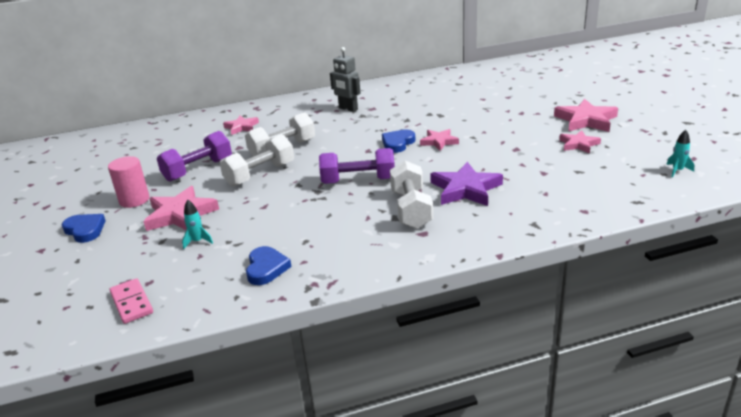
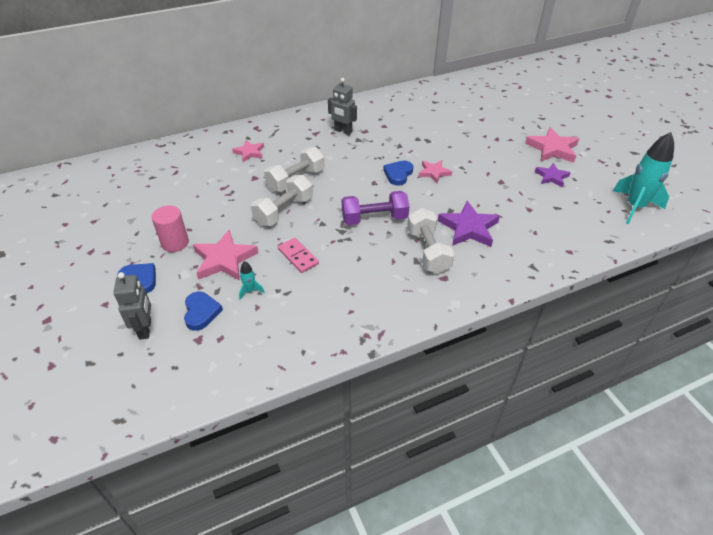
camera: 10 degrees left, 15 degrees up
pink domino [110,278,153,324] -> pink domino moved to [278,238,319,273]
purple dumbbell [157,131,232,182] -> none
blue heart [246,246,292,285] -> blue heart moved to [184,292,223,331]
pink star [559,130,601,154] -> purple star [535,163,571,187]
turquoise rocket [666,130,694,177] -> turquoise rocket [613,132,674,224], size x2.35
none -> grey robot [114,272,151,340]

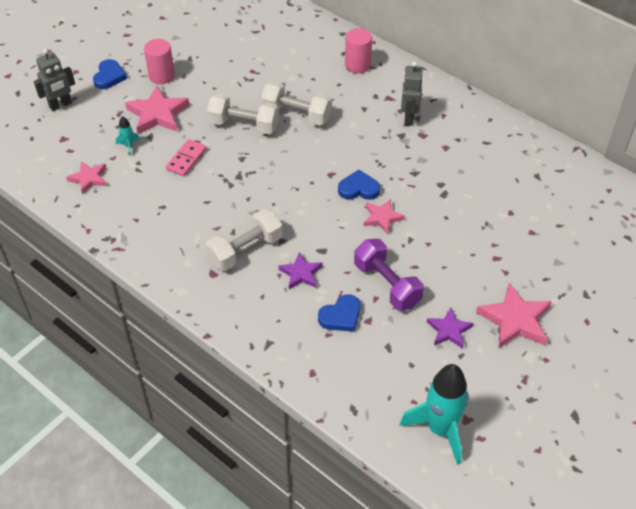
camera: 65 degrees right, 5 degrees up
blue heart [184,292,223,331] -> blue heart moved to [318,294,361,332]
pink star [232,140,264,162] -> pink star moved to [66,161,106,195]
purple dumbbell [342,191,410,225] -> purple dumbbell moved to [354,239,424,311]
purple star [438,201,500,247] -> purple star [279,252,322,290], size x0.61
none -> pink cylinder [345,28,372,73]

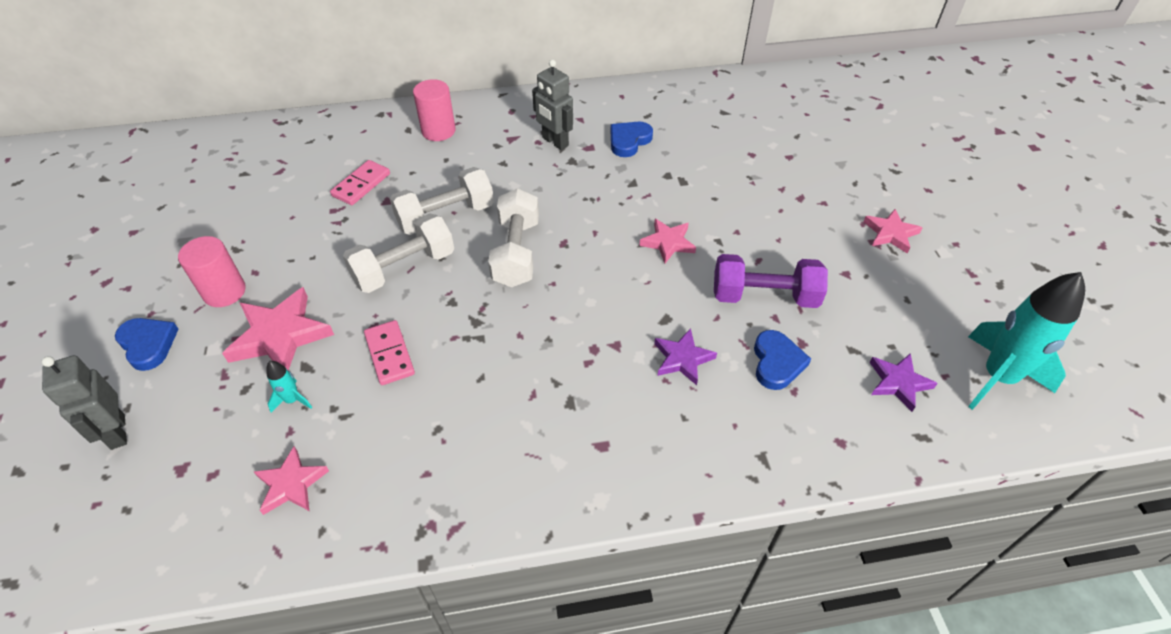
camera: 50 degrees left, 0 degrees up
grey robot [34,49,75,111] -> grey robot turned 150 degrees clockwise [42,355,127,450]
white dumbbell [205,209,283,271] -> white dumbbell moved to [488,188,539,287]
blue heart [338,170,380,200] -> blue heart moved to [610,122,653,157]
purple star [427,308,473,348] -> purple star moved to [869,353,938,412]
pink star [476,283,552,348] -> pink star [863,209,923,254], size x0.61
none -> pink domino [330,160,390,205]

